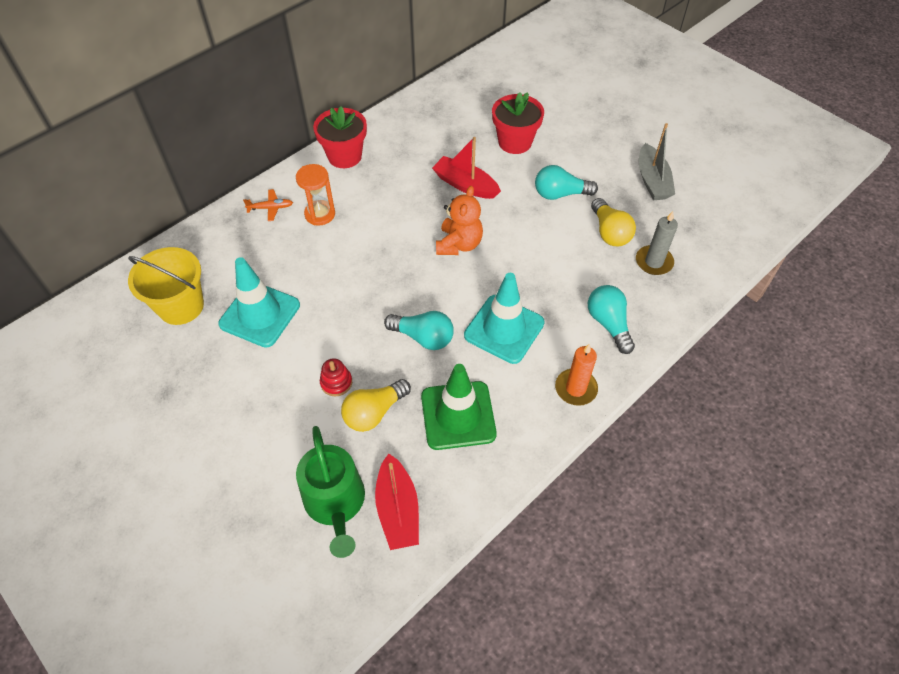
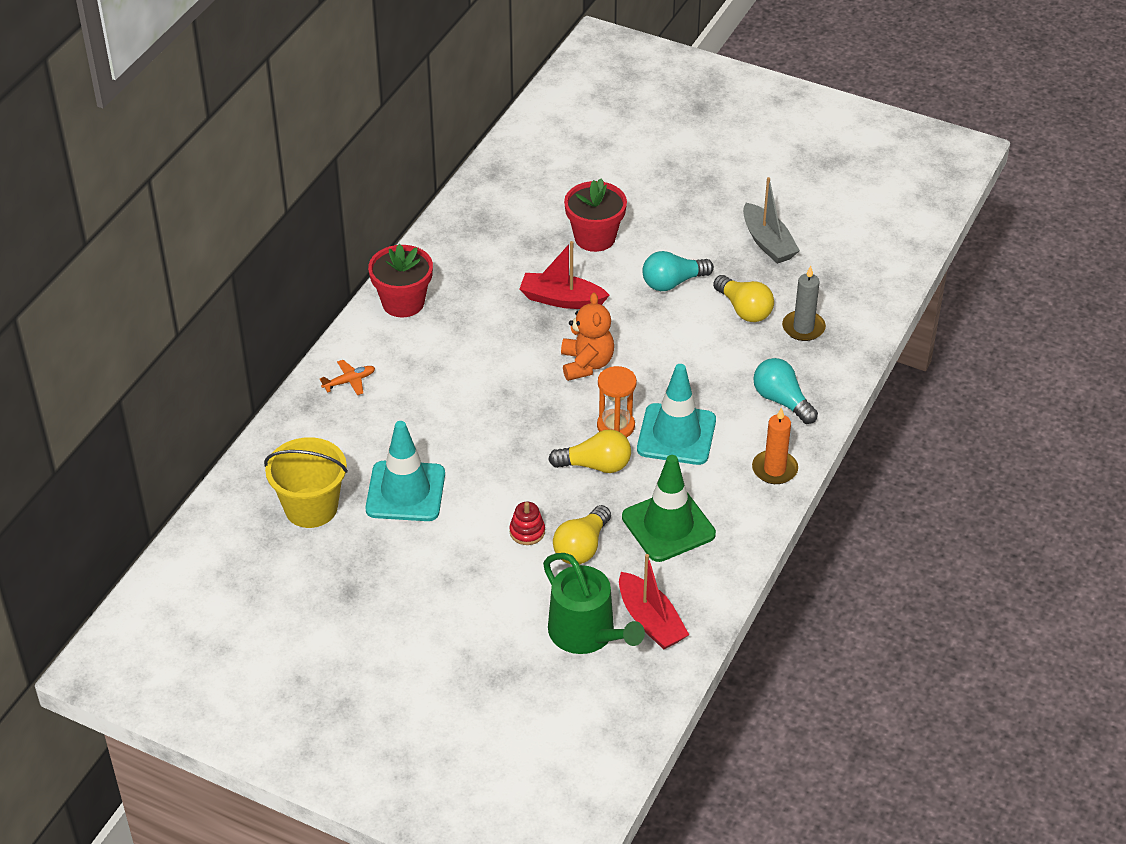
camera: 20 degrees left, 10 degrees down
orange hourglass [296,164,335,225] -> orange hourglass moved to [597,366,637,438]
turquoise light bulb [384,311,454,350] -> yellow light bulb [548,429,631,473]

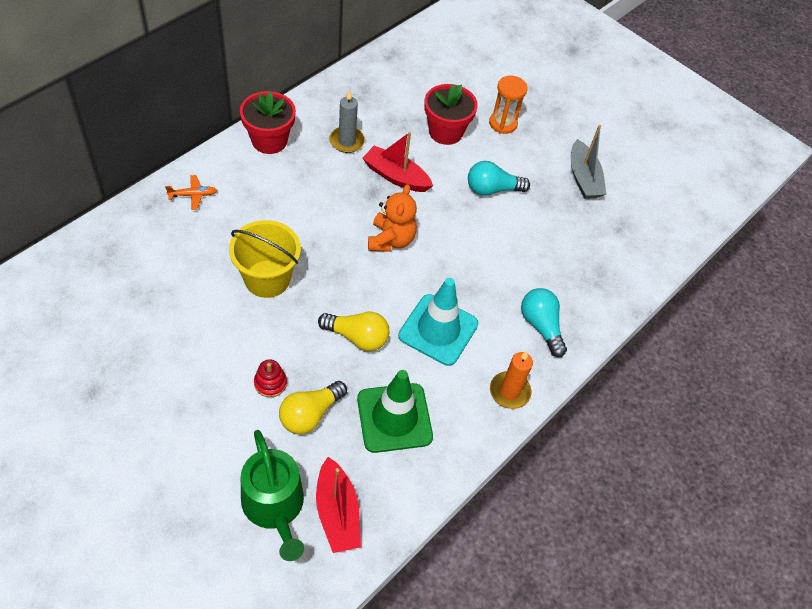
camera: 10 degrees right, 10 degrees up
yellow bucket [264,437,348,528] -> yellow bucket moved to [229,220,301,298]
turquoise traffic cone [365,421,445,521] -> none
orange hourglass [597,366,637,438] -> orange hourglass moved to [489,76,528,134]
yellow light bulb [713,275,774,322] -> none
grey candle [782,266,826,341] -> grey candle moved to [329,90,365,153]

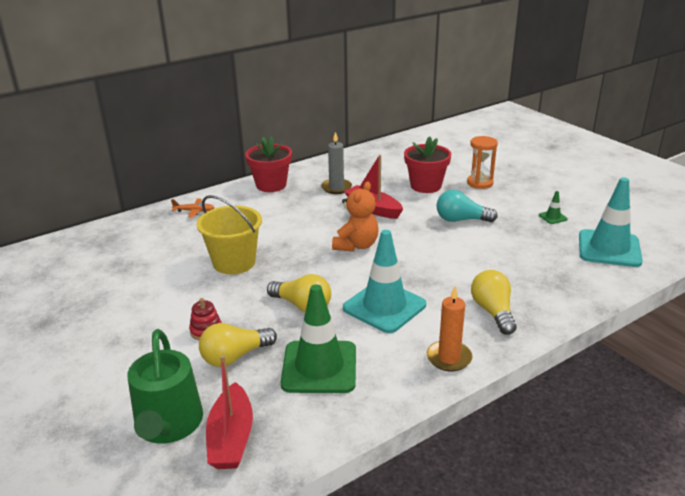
camera: 20 degrees right, 25 degrees down
turquoise light bulb [521,288,567,357] -> yellow light bulb [471,270,517,335]
grey boat [571,125,606,199] -> green traffic cone [539,191,568,224]
none -> turquoise traffic cone [579,177,643,267]

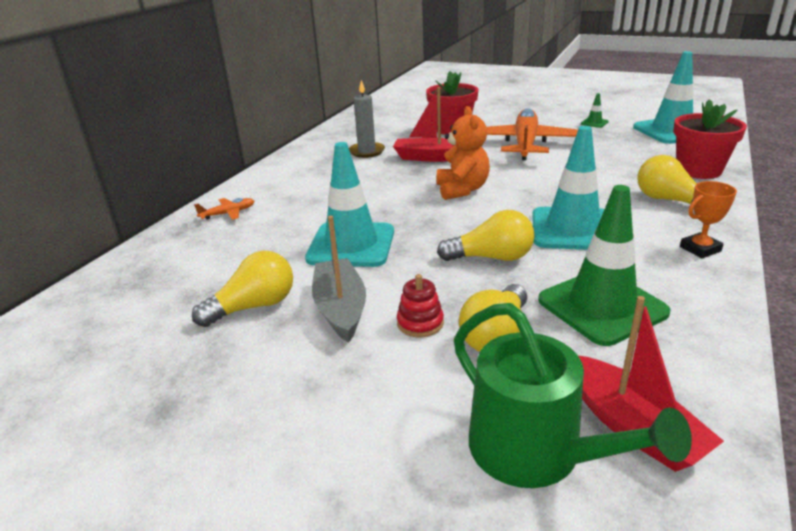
camera: 30 degrees left, 0 degrees up
yellow bucket [196,195,262,274] -> turquoise traffic cone [305,142,394,267]
red flower pot [245,136,292,192] -> red flower pot moved to [673,99,747,179]
orange candle [427,286,473,372] -> orange trophy [680,181,737,258]
turquoise light bulb [436,190,498,222] -> orange plane [486,108,578,160]
orange hourglass [467,136,498,189] -> none
none -> yellow light bulb [192,251,293,327]
none -> grey boat [312,216,366,343]

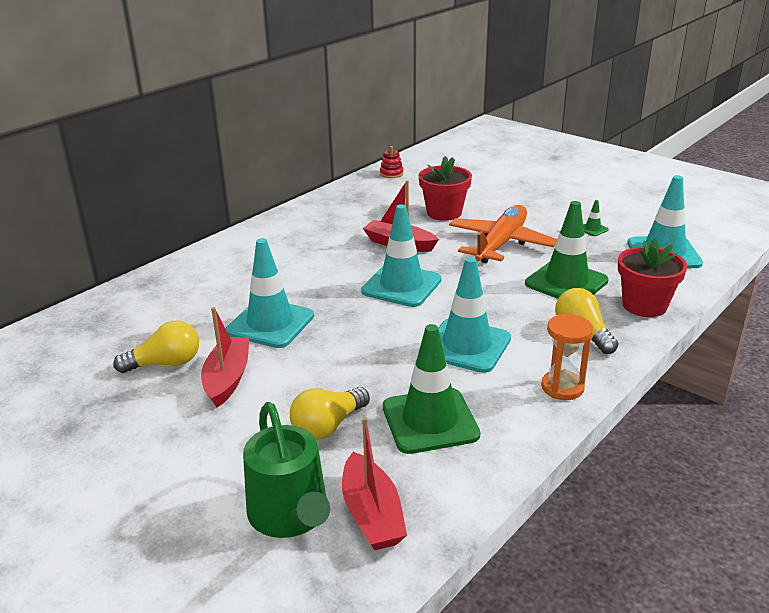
camera: 15 degrees right, 0 degrees up
orange plane [194,198,255,220] -> none
grey boat [312,216,366,343] -> red boat [201,307,249,407]
grey candle [349,80,385,158] -> none
red stacking toy [397,274,444,338] -> red stacking toy moved to [380,146,403,178]
orange teddy bear [436,106,490,200] -> turquoise traffic cone [361,204,442,307]
yellow light bulb [437,210,535,261] -> none
orange trophy [680,181,737,258] -> orange hourglass [541,314,593,400]
none -> green traffic cone [525,201,608,299]

